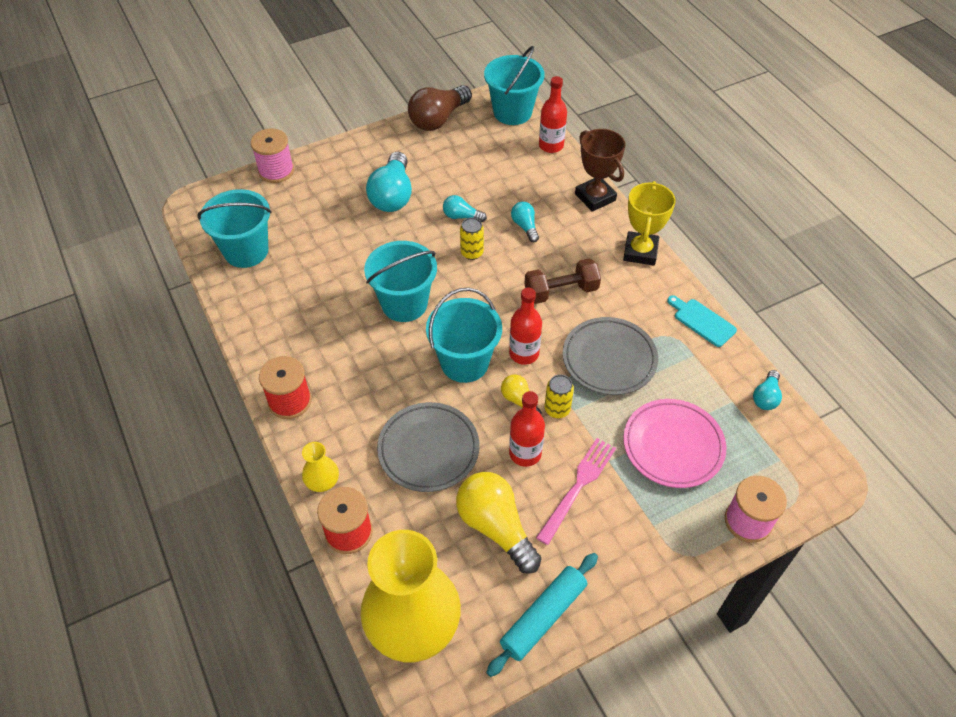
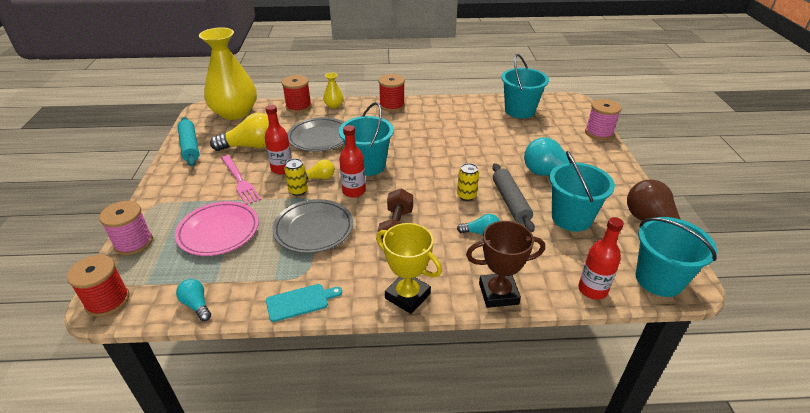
camera: 115 degrees right, 15 degrees down
turquoise bucket [364,241,437,322] -> turquoise bucket moved to [550,151,615,231]
turquoise light bulb [443,195,487,222] -> grey rolling pin [492,163,535,232]
none -> red spool [67,255,129,317]

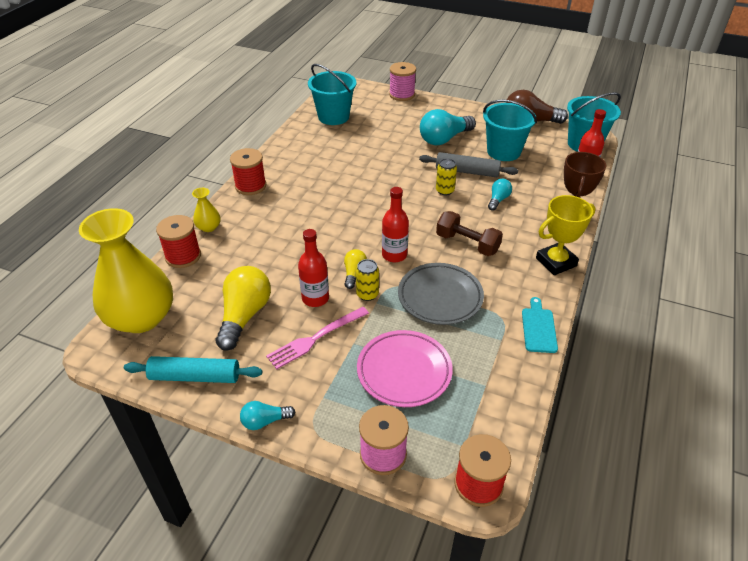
camera: 65 degrees left, 5 degrees up
turquoise light bulb [176,279,211,321] -> turquoise light bulb moved to [240,401,296,430]
pink fork [221,155,261,205] -> pink fork turned 150 degrees clockwise [266,307,369,369]
grey plate [287,117,344,152] -> none
turquoise bucket [339,102,394,176] -> none

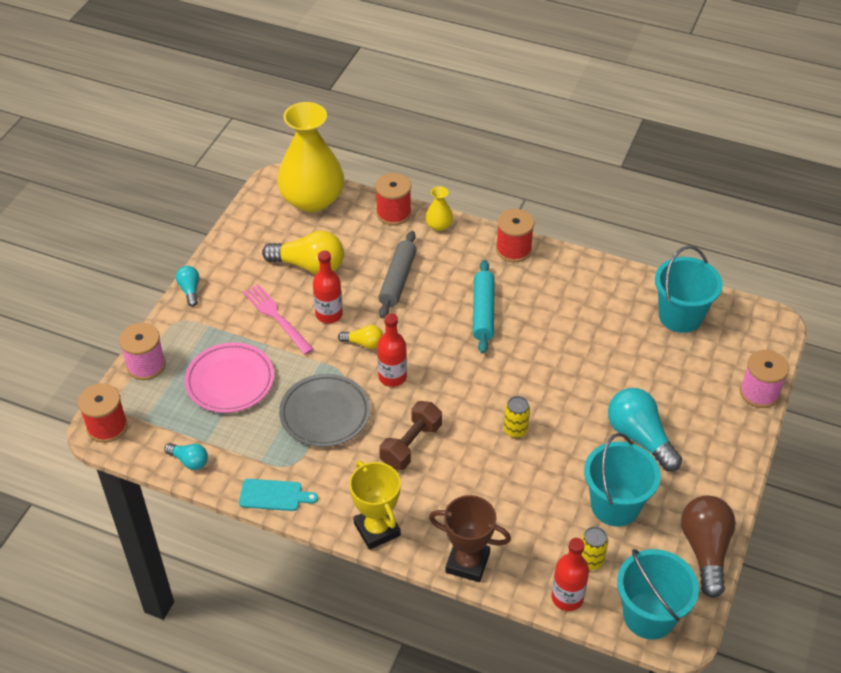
camera: 90 degrees right, 5 degrees up
turquoise rolling pin [124,356,262,383] -> turquoise rolling pin moved to [473,260,495,354]
yellow can [356,259,379,301] -> yellow can moved to [581,527,608,570]
grey rolling pin [419,152,518,177] -> grey rolling pin moved to [378,231,417,318]
turquoise light bulb [488,179,512,211] -> turquoise light bulb moved to [164,443,208,470]

